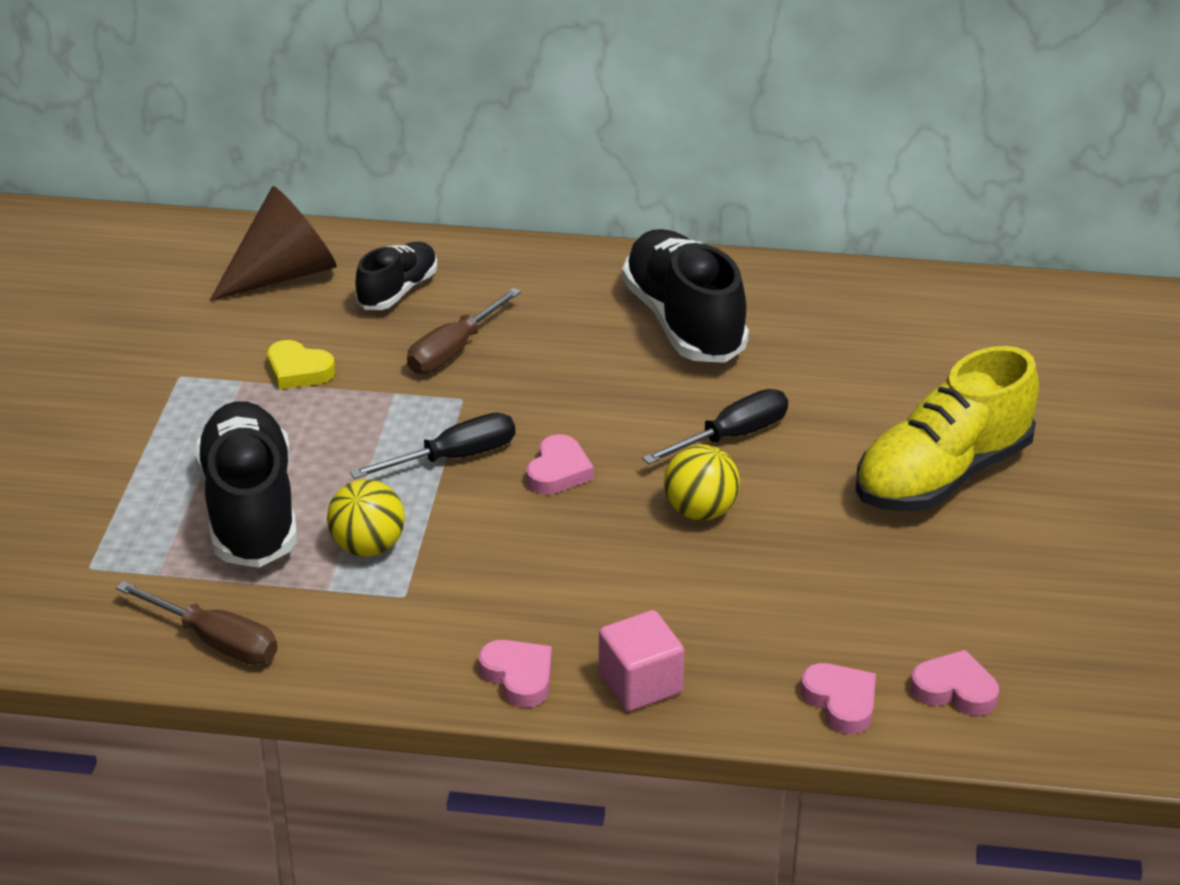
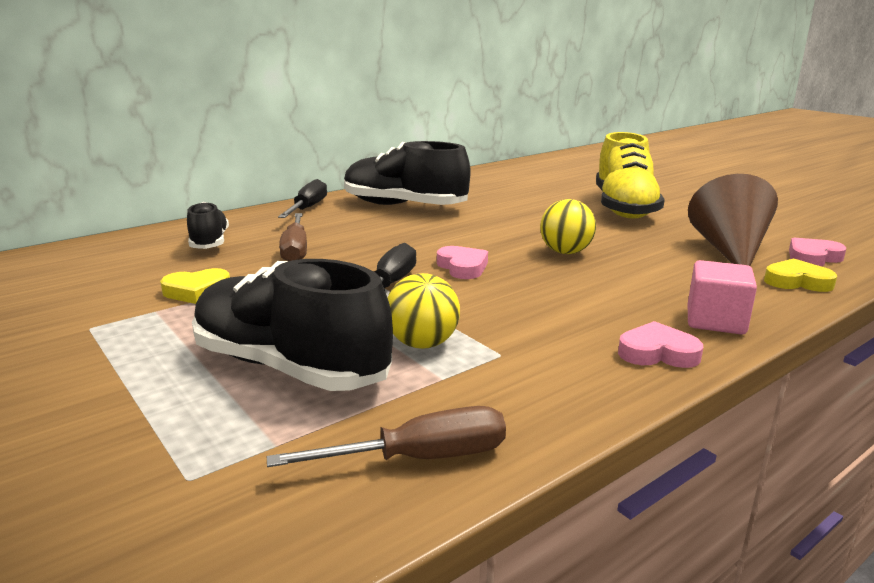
camera: 45 degrees left, 15 degrees down
brown cone [210,186,337,301] -> brown cone moved to [688,174,778,266]
black screwdriver [642,389,788,464] -> black screwdriver moved to [278,179,327,218]
pink heart [801,663,876,734] -> yellow heart [764,258,837,292]

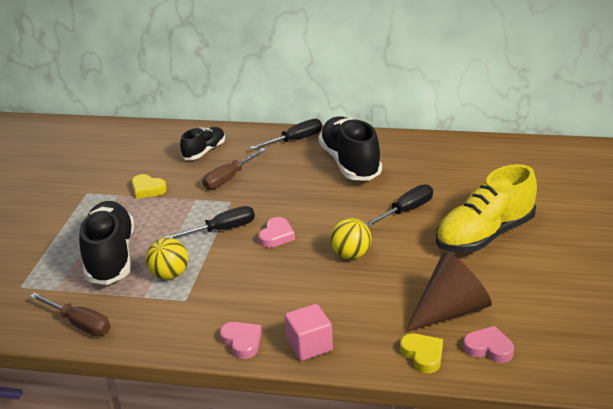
camera: 50 degrees right, 10 degrees up
none -> black screwdriver [365,184,433,227]

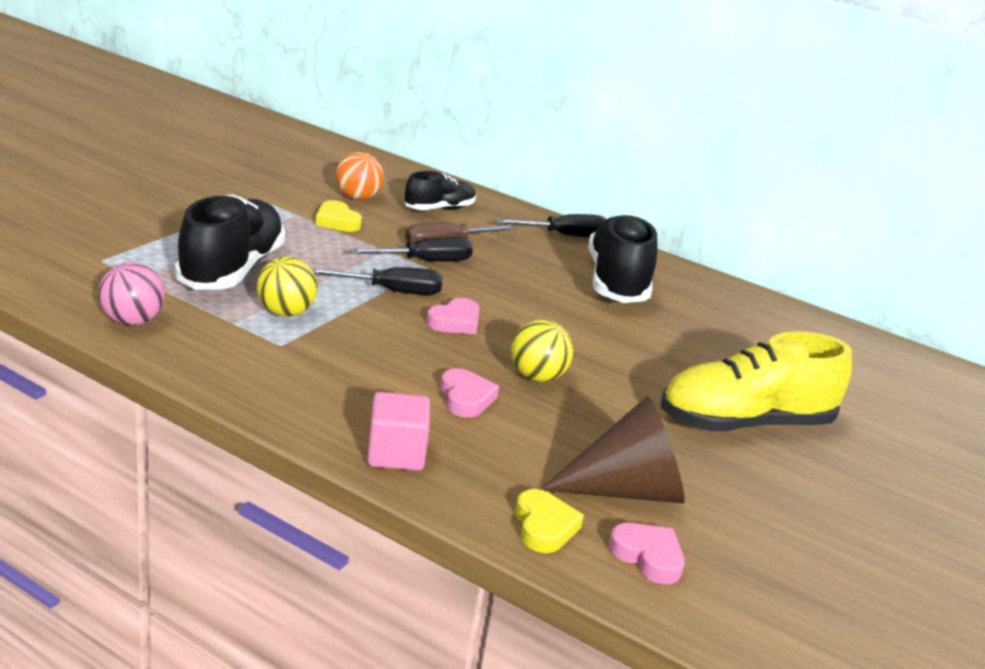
camera: 15 degrees right, 5 degrees down
brown screwdriver [30,293,111,336] -> pink ball [98,262,165,326]
pink heart [220,322,262,359] -> pink heart moved to [440,368,499,418]
black screwdriver [365,184,433,227] -> black screwdriver moved to [349,237,473,262]
none -> orange ball [336,152,384,200]

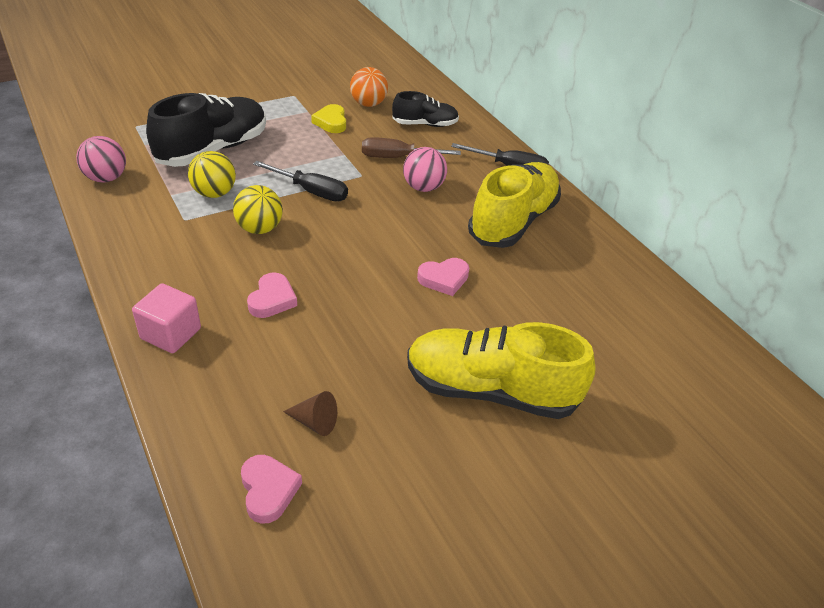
camera: 30 degrees right, 15 degrees up
black screwdriver [349,237,473,262] -> none
pink heart [426,298,480,334] -> pink heart moved to [417,258,469,296]
yellow ball [511,320,573,382] -> yellow ball moved to [233,185,283,234]
yellow heart [515,489,584,553] -> none
brown cone [540,396,685,504] -> brown cone [283,391,337,436], size x0.45
black shoe [588,213,657,303] -> yellow shoe [468,162,561,248]
none -> pink ball [403,147,447,192]

